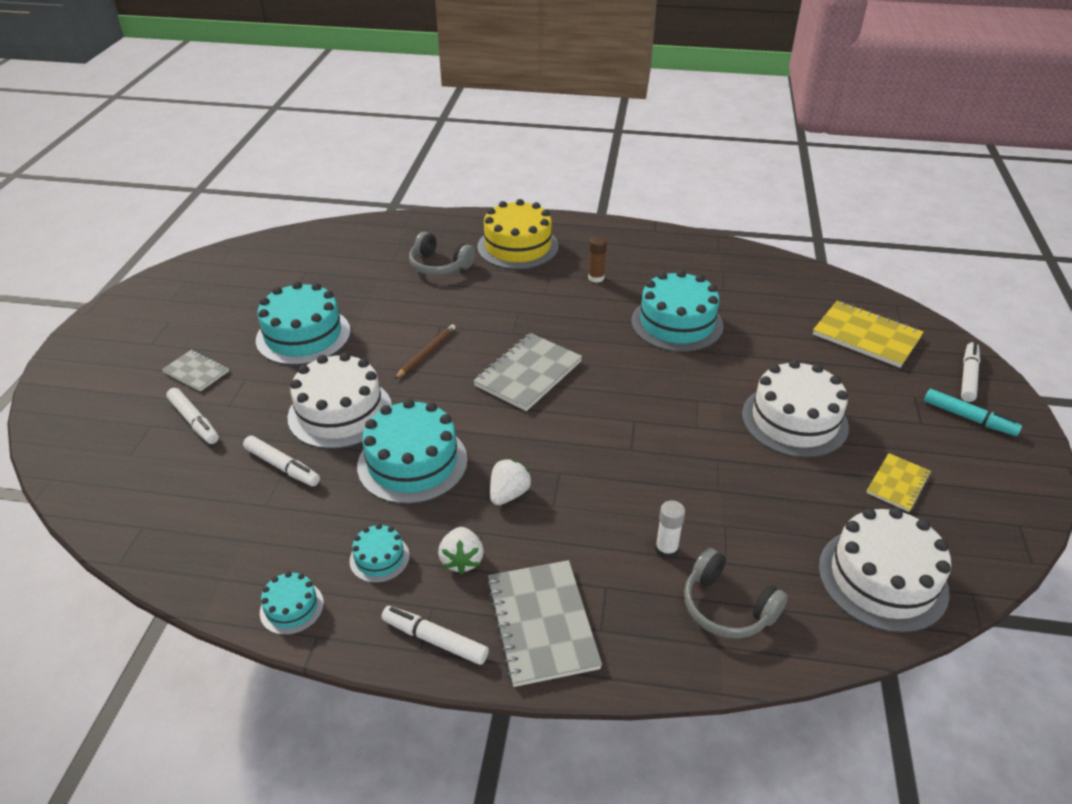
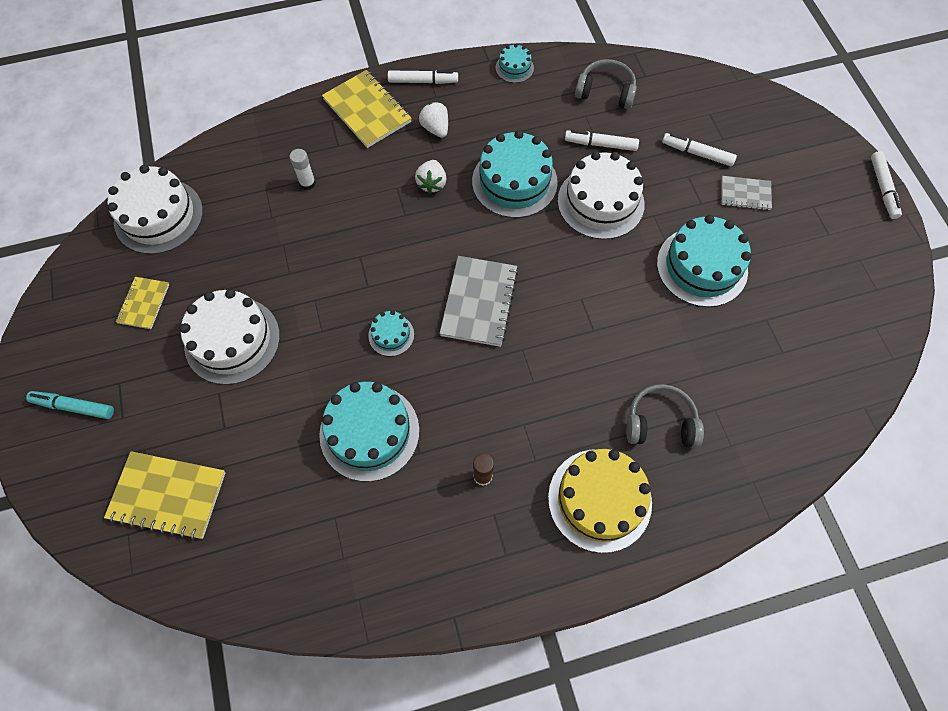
camera: 155 degrees right, 25 degrees up
turquoise cake [350,524,410,583] -> turquoise cake moved to [368,311,414,356]
brown pencil [395,324,456,379] -> none
grey notebook [486,560,602,687] -> yellow notebook [322,70,412,148]
grey headphones [684,548,788,639] -> grey headphones moved to [575,59,637,109]
white marker [961,342,980,402] -> white marker moved to [871,151,902,219]

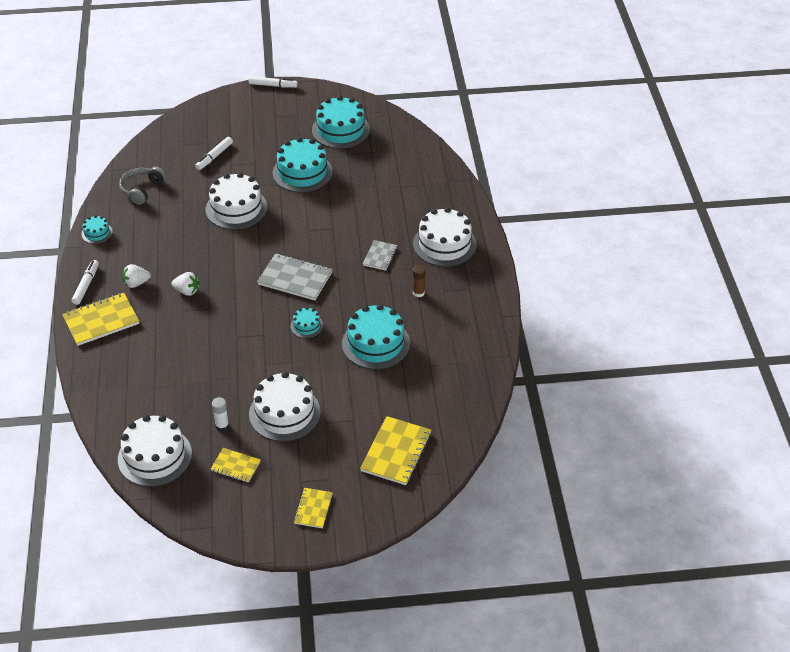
camera: 80 degrees left, 20 degrees down
turquoise marker [26,391,114,419] -> yellow notebook [294,488,333,528]
white glue stick [290,149,316,190] -> white glue stick moved to [212,397,229,431]
turquoise cake [472,130,558,218] -> turquoise cake moved to [312,96,370,149]
yellow cake [548,449,652,553] -> white cake [413,207,477,267]
white marker [565,130,639,151] -> none
grey headphones [626,384,704,448] -> none
grey notebook [722,176,772,210] -> grey notebook moved to [363,240,397,271]

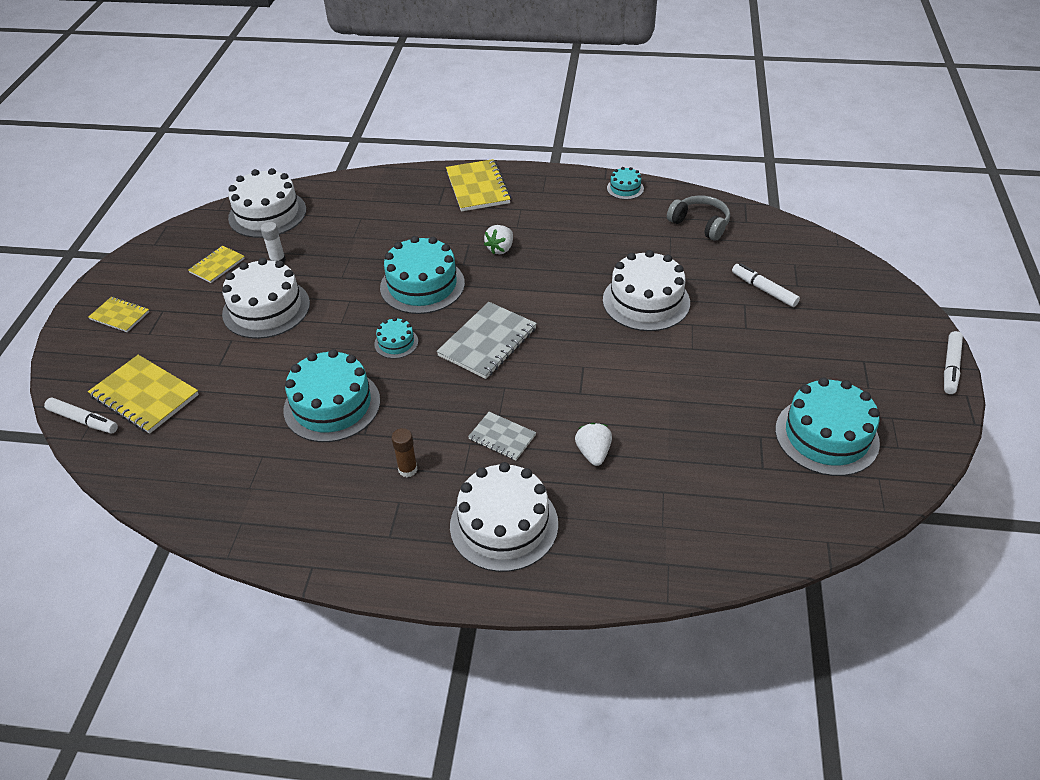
camera: 105 degrees right, 0 degrees up
white marker [71,260,99,305] -> white marker moved to [44,398,118,434]
white strawberry [123,264,151,288] -> white strawberry moved to [575,423,612,466]
turquoise cake [273,137,333,192] -> turquoise cake moved to [380,236,465,314]

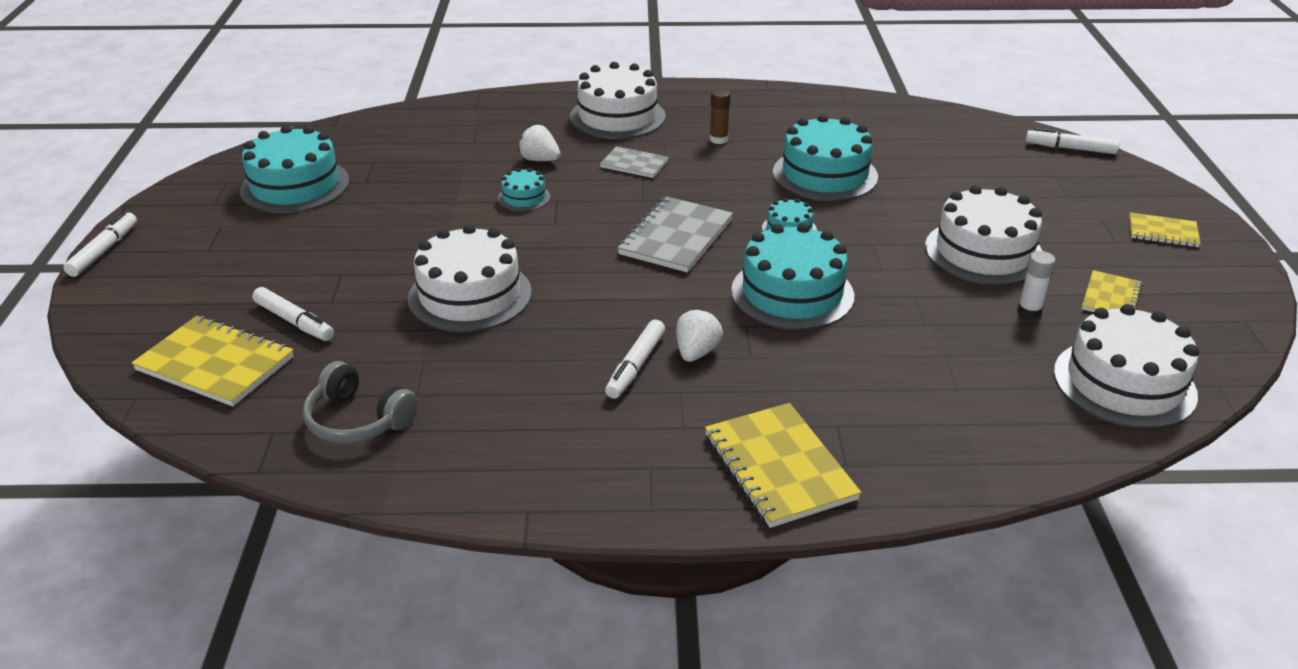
camera: 170 degrees right, 10 degrees down
yellow notebook [88,355,199,434] -> yellow notebook moved to [132,316,294,406]
white strawberry [575,423,612,466] -> white strawberry turned 135 degrees clockwise [518,125,561,161]
turquoise cake [607,167,644,200] -> turquoise cake moved to [498,168,550,211]
none -> white marker [605,320,665,399]

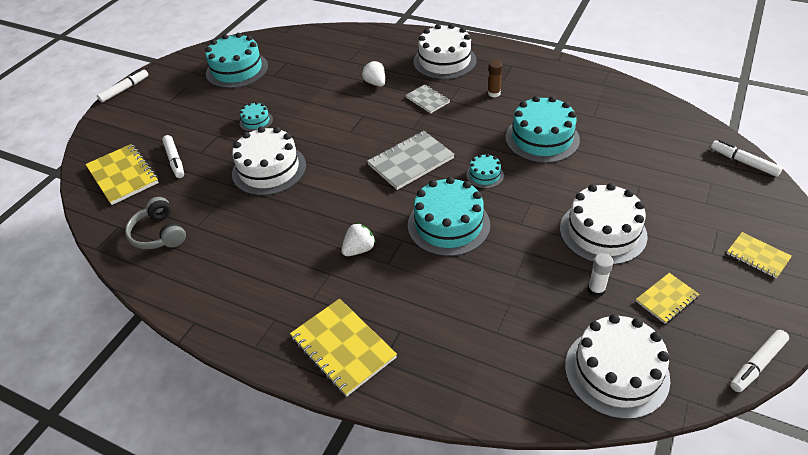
camera: 30 degrees right, 10 degrees up
turquoise cake [498,168,550,211] -> turquoise cake moved to [240,102,273,132]
white marker [605,320,665,399] -> white marker moved to [730,330,789,392]
yellow notebook [705,403,861,528] -> yellow notebook turned 45 degrees counterclockwise [290,299,397,397]

